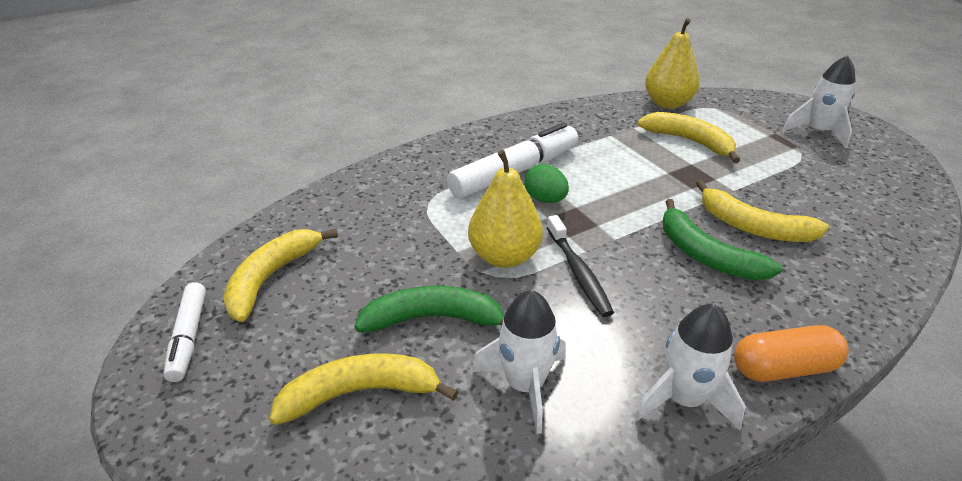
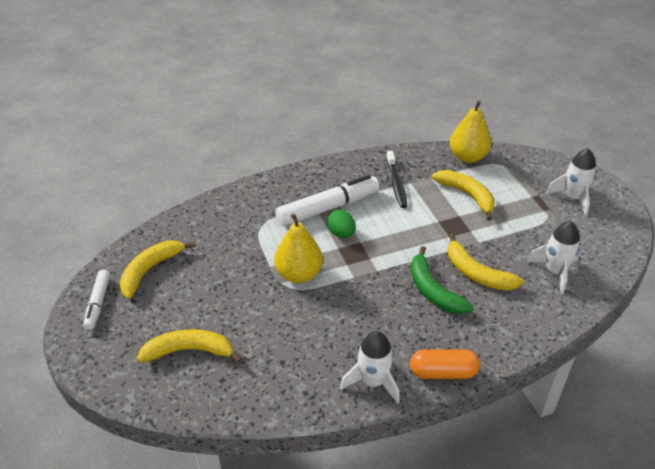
camera: 10 degrees right, 5 degrees up
green banana [354,286,504,332] -> none
white rocket [472,290,566,434] -> white rocket moved to [526,221,580,294]
black toothbrush [547,215,614,317] -> black toothbrush moved to [386,151,407,208]

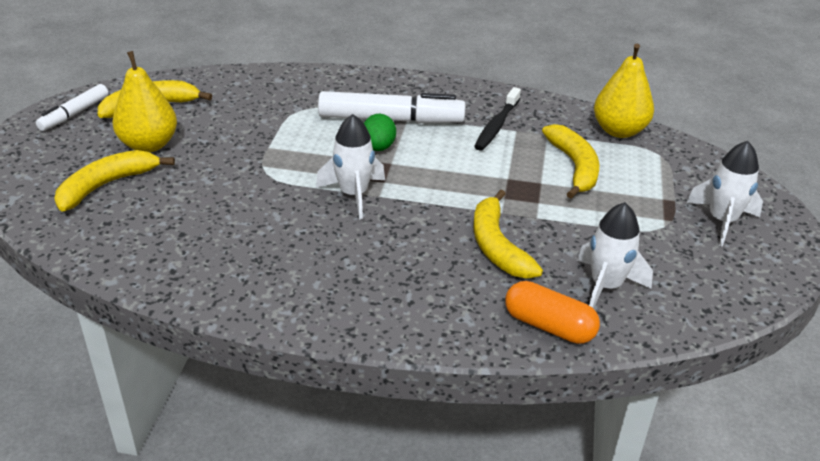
camera: 30 degrees right, 5 degrees down
yellow banana [137,329,242,363] -> yellow banana turned 75 degrees counterclockwise [54,150,175,212]
yellow pear [274,213,323,283] -> yellow pear moved to [113,51,177,152]
white rocket [340,331,400,404] -> white rocket moved to [316,114,385,220]
orange capsule [410,349,480,379] -> orange capsule moved to [505,281,600,344]
green banana [411,246,473,314] -> none

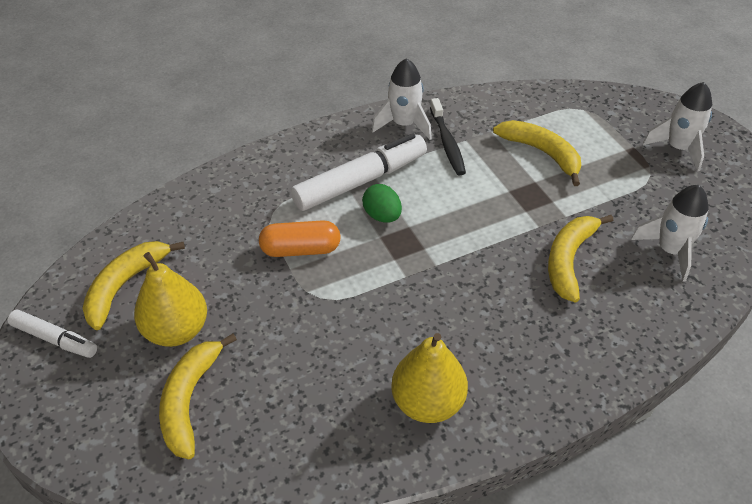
camera: 35 degrees left, 10 degrees up
white marker [36,84,108,131] -> white marker turned 60 degrees counterclockwise [8,310,97,358]
white rocket [316,114,385,220] -> white rocket moved to [372,58,432,140]
yellow banana [473,190,543,279] -> yellow banana turned 75 degrees clockwise [548,215,613,303]
orange capsule [505,281,600,344] -> orange capsule moved to [259,220,341,257]
yellow pear [594,44,654,138] -> yellow pear moved to [391,333,468,423]

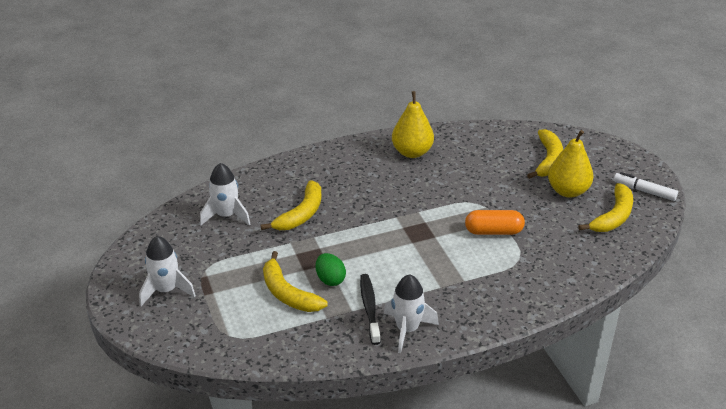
camera: 175 degrees left, 10 degrees down
white marker [291,133,427,211] -> none
green egg [362,184,402,223] -> green egg moved to [316,253,346,286]

